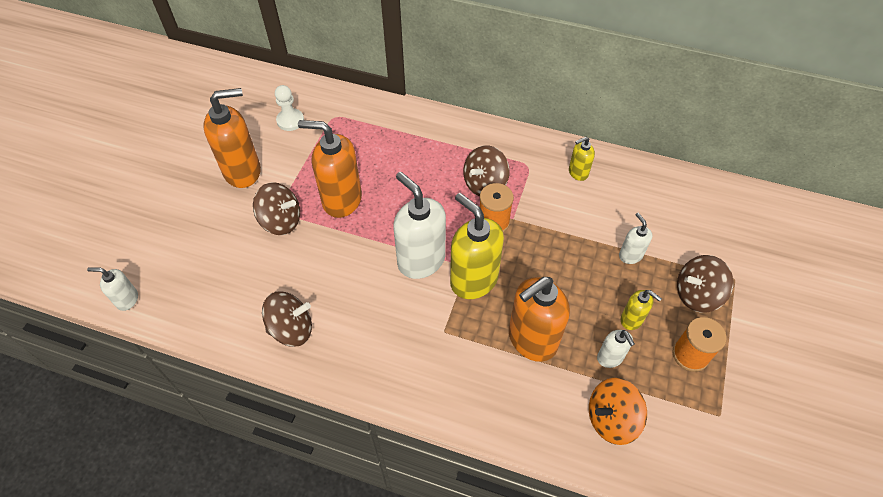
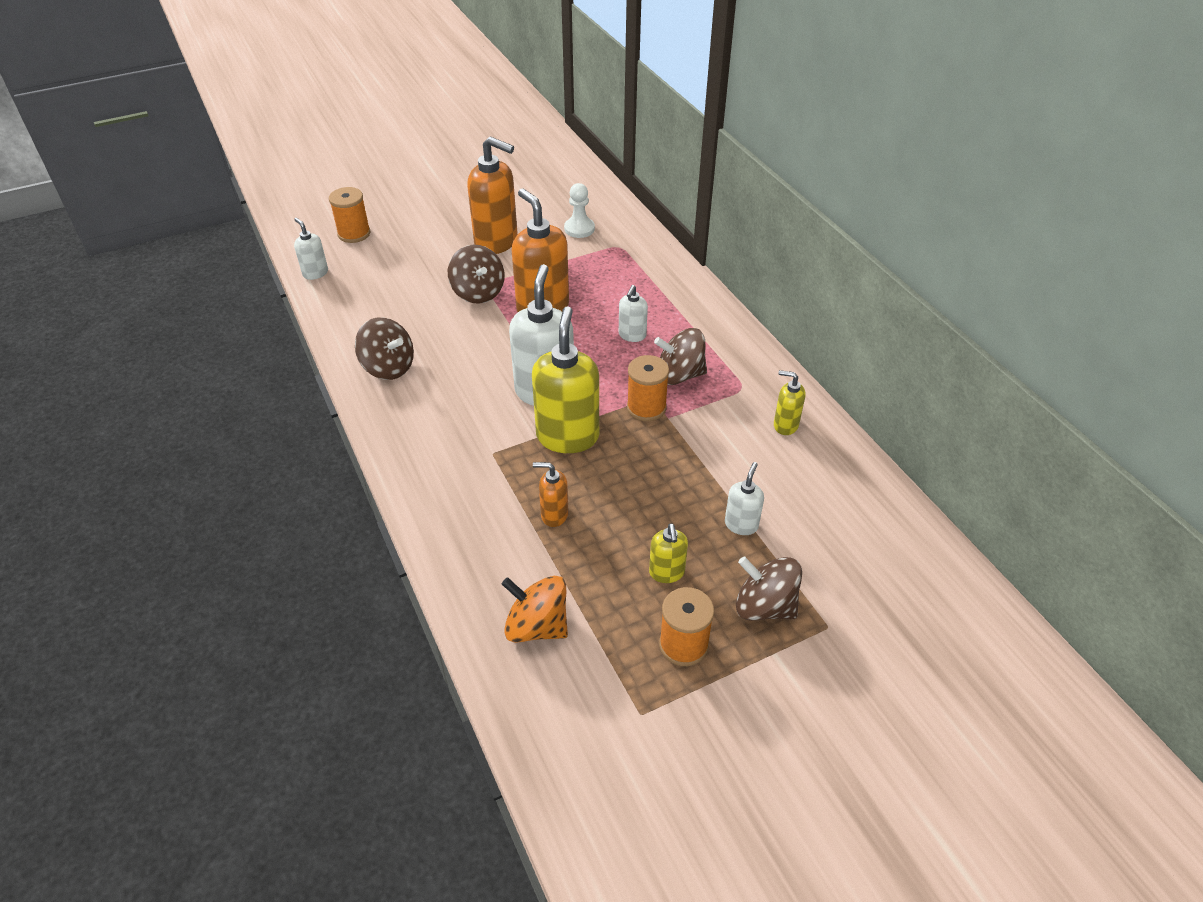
camera: 45 degrees right, 10 degrees down
orange soap dispenser [509,277,570,362] -> orange soap dispenser [533,462,569,527], size x0.50
white soap dispenser [597,330,635,368] -> white soap dispenser moved to [619,285,648,342]
none -> orange spool [329,187,370,243]

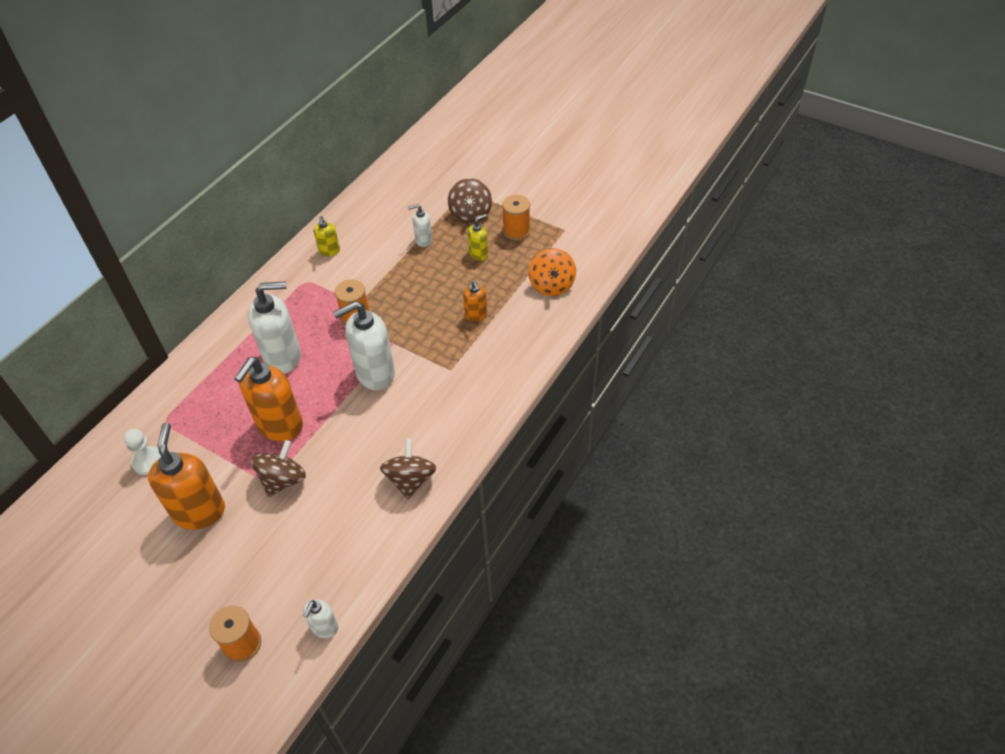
camera: 120 degrees left, 5 degrees up
yellow soap dispenser [532,306,599,453] -> none
white soap dispenser [619,285,648,342] -> white soap dispenser [248,282,301,374], size x2.00
brown spinning top [654,328,707,385] -> none

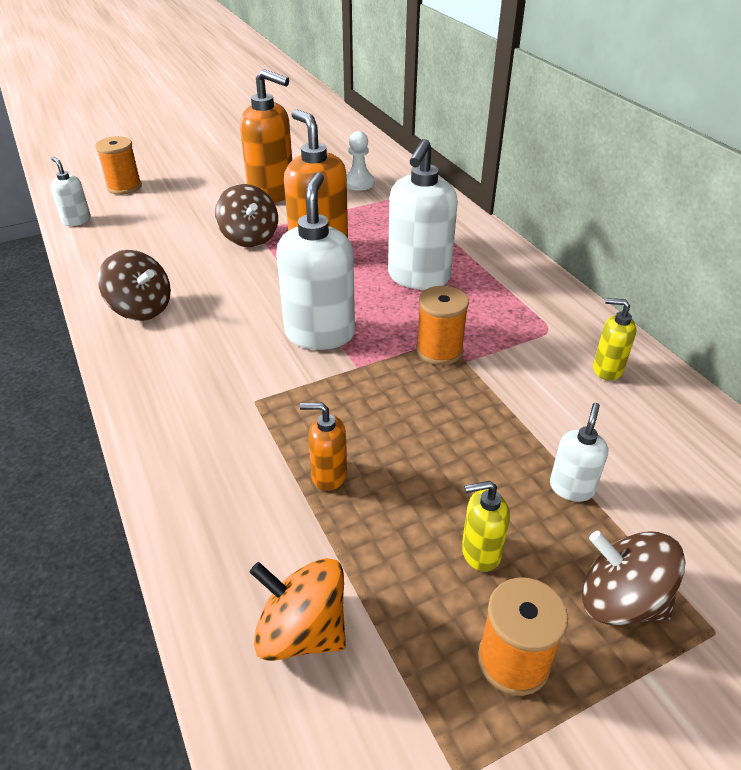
camera: 120 degrees right, 10 degrees down
yellow soap dispenser [468,214,488,261] -> yellow soap dispenser turned 90 degrees clockwise [462,481,510,572]

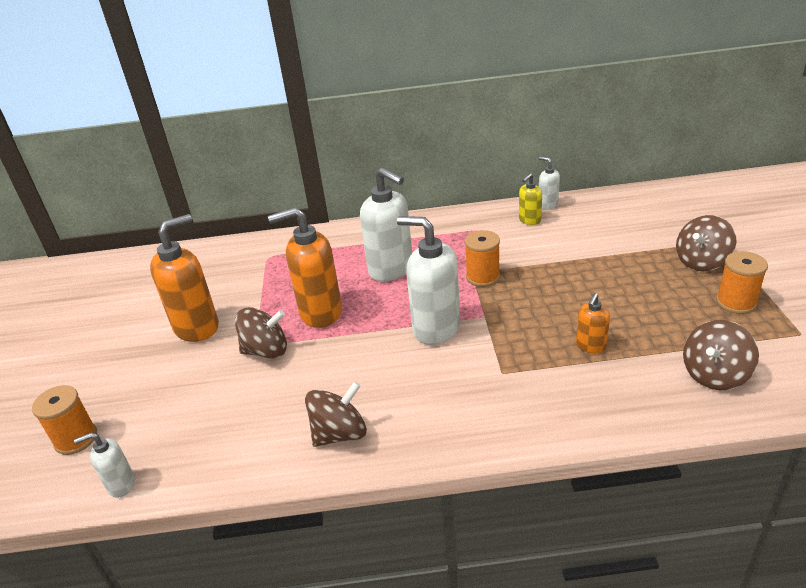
camera: 65 degrees left, 5 degrees down
orange spinning top [250,558,346,661] -> brown spinning top [683,320,759,390]
white pawn [347,131,375,191] -> none
yellow soap dispenser [462,481,510,572] -> none
white soap dispenser [550,403,608,502] -> white soap dispenser moved to [539,156,560,210]

